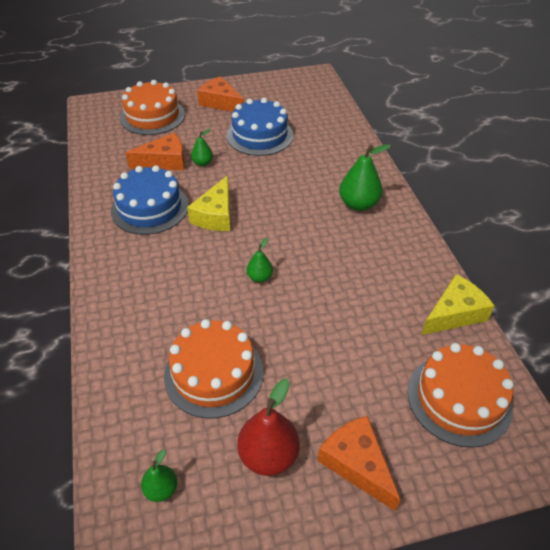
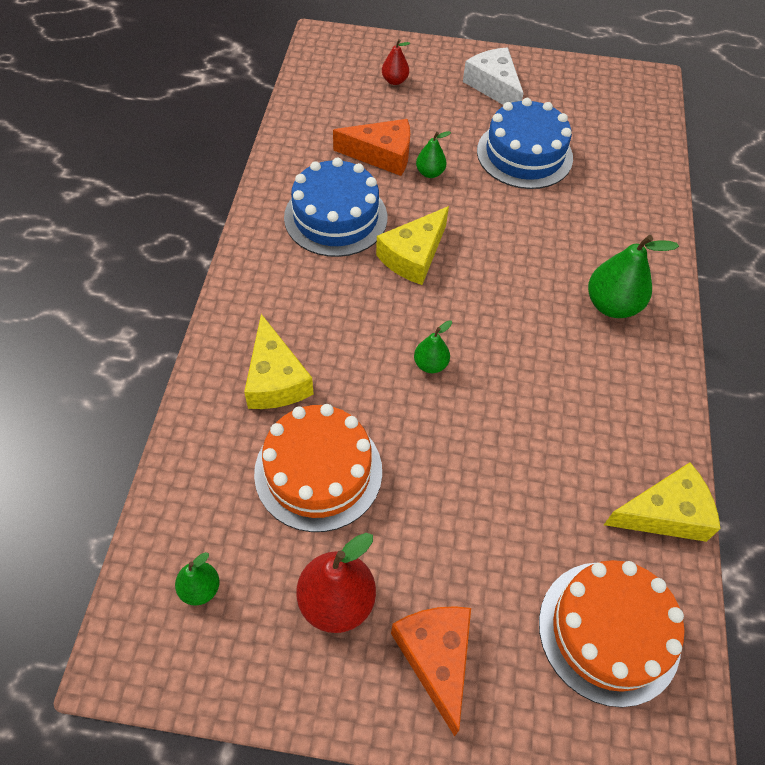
camera: 20 degrees right, 10 degrees up
orange cake [120,80,185,135] -> red pear [382,39,410,85]
orange cheese [197,76,244,112] -> white cheese [463,48,524,105]
none -> yellow cheese [244,314,314,409]

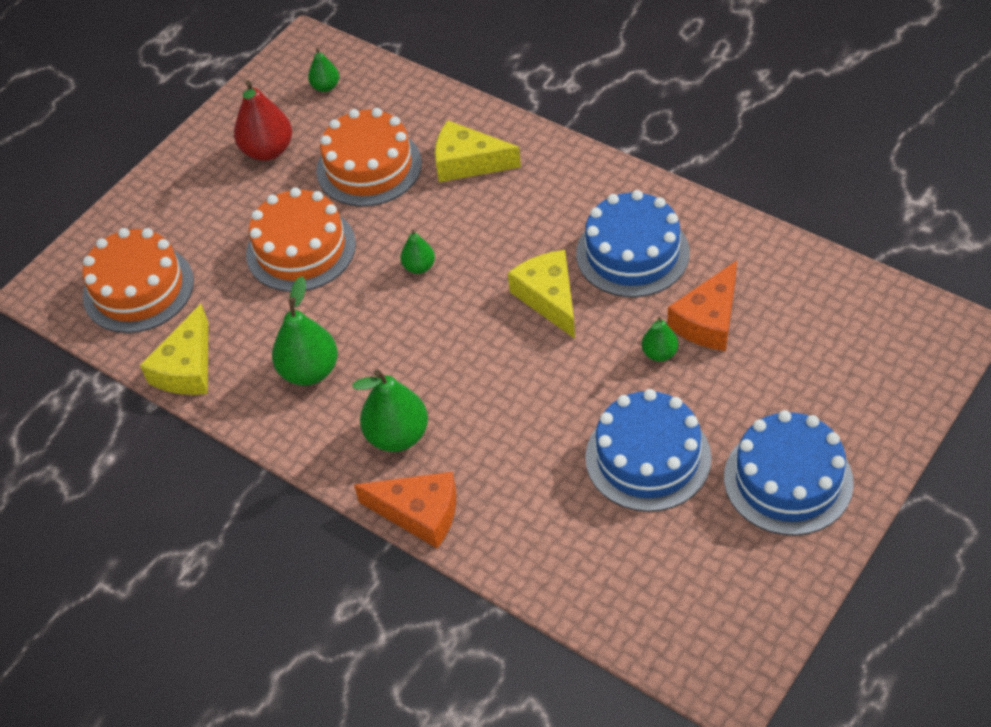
camera: 125 degrees right, 5 degrees down
red pear [382,39,410,85] -> none
orange cheese [391,606,471,736] -> orange cheese moved to [354,472,456,548]
white cheese [463,48,524,105] -> blue cake [724,410,854,536]
none -> orange cake [246,187,356,292]
none -> green pear [272,276,338,386]

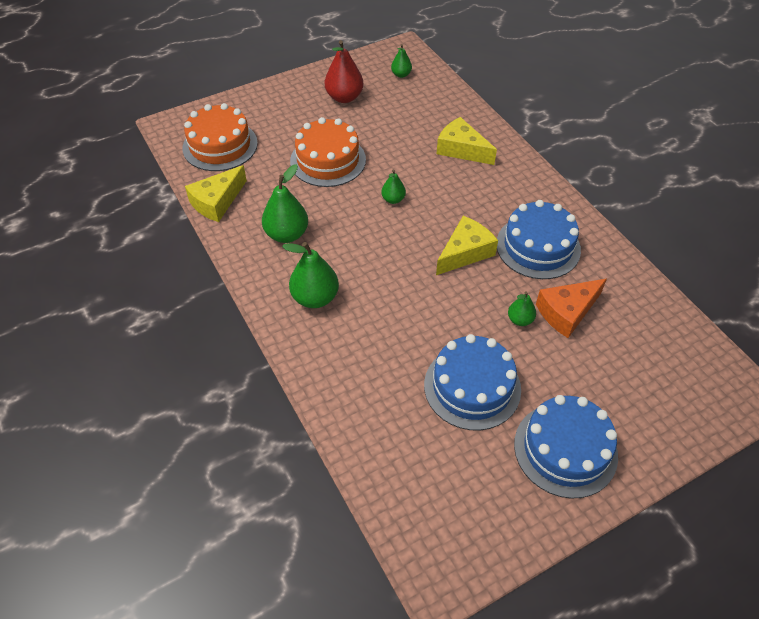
camera: 20 degrees right, 0 degrees up
orange cake [316,108,422,206] -> none
orange cheese [354,472,456,548] -> none
yellow cheese [508,250,575,339] -> yellow cheese turned 45 degrees clockwise [436,216,498,275]

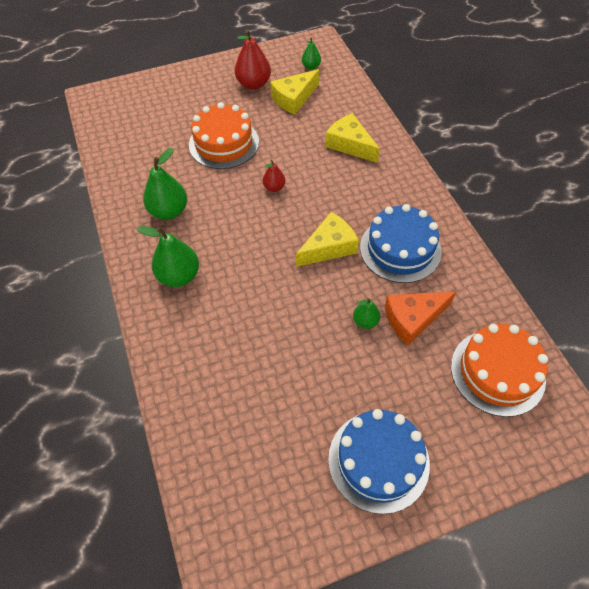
camera: 10 degrees right, 5 degrees up
orange cake [182,103,258,171] -> orange cake moved to [451,324,548,417]
yellow cheese [185,165,247,222] -> yellow cheese moved to [270,69,319,115]
green pear [381,169,406,204] -> red pear [263,160,286,192]
blue cake [424,334,521,430] -> none

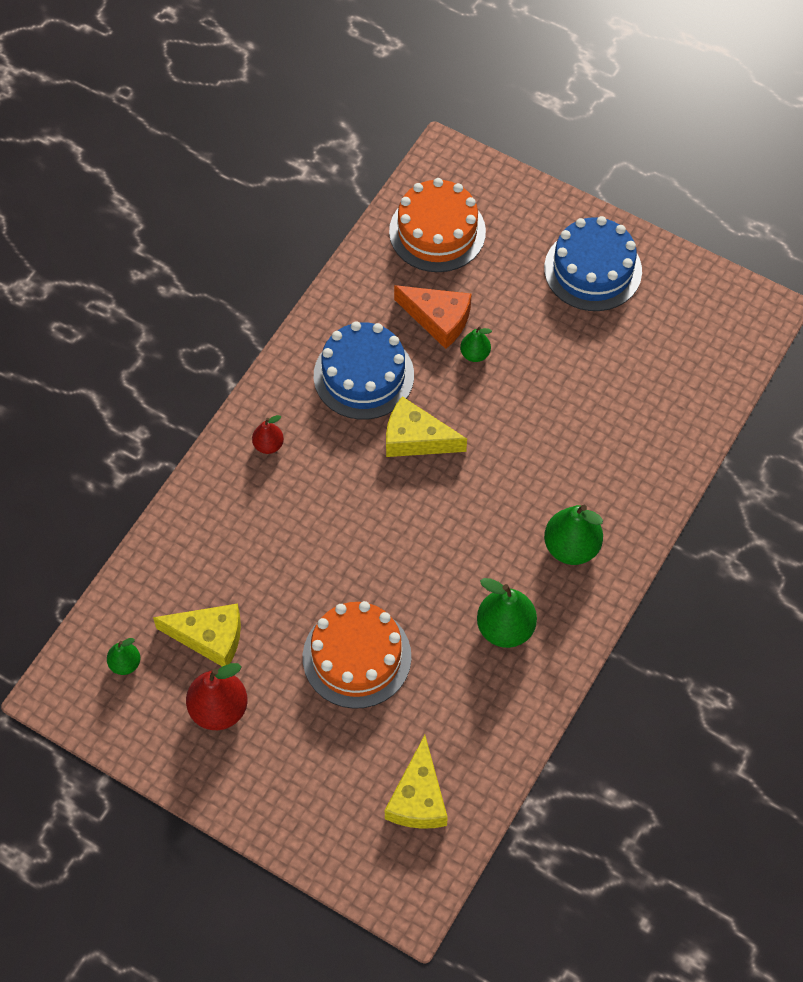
camera: 130 degrees left, 5 degrees up
red pear [263,160,286,192] -> red pear moved to [252,415,284,454]
yellow cheese [325,113,380,163] -> yellow cheese moved to [385,735,448,829]

